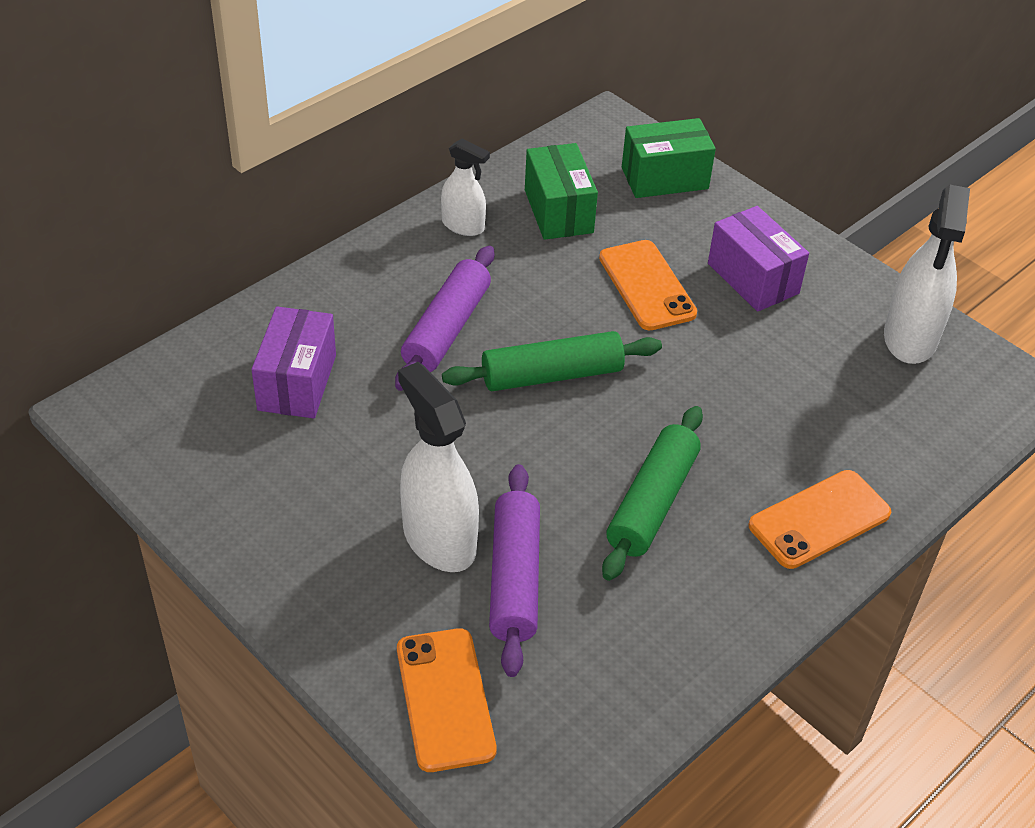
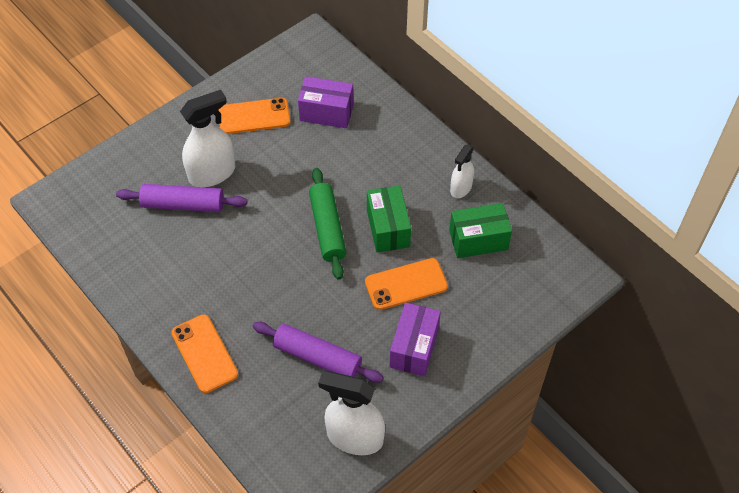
camera: 95 degrees right, 10 degrees up
purple rolling pin [395,246,494,391] -> purple rolling pin moved to [253,322,384,383]
orange phone [397,628,497,772] -> orange phone moved to [218,98,290,134]
green rolling pin [602,406,703,581] -> none
green box [622,118,716,198] -> green box moved to [367,186,411,252]
purple box [708,206,809,312] -> purple box turned 45 degrees counterclockwise [390,302,441,376]

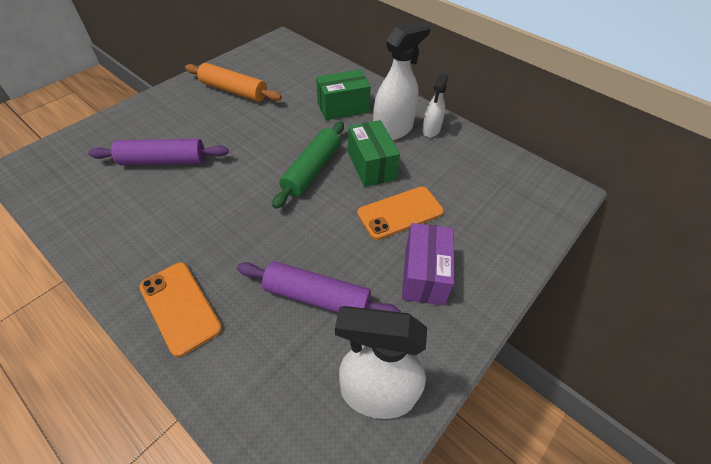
camera: 10 degrees left, 5 degrees down
white spray bottle [180,90,235,187] -> white spray bottle moved to [373,21,431,140]
orange phone [218,98,290,134] -> orange rolling pin [185,63,282,102]
purple box [298,76,354,128] -> none
green rolling pin [309,168,346,280] -> green rolling pin turned 45 degrees clockwise [272,122,344,209]
green box [449,203,512,258] -> green box moved to [316,70,371,120]

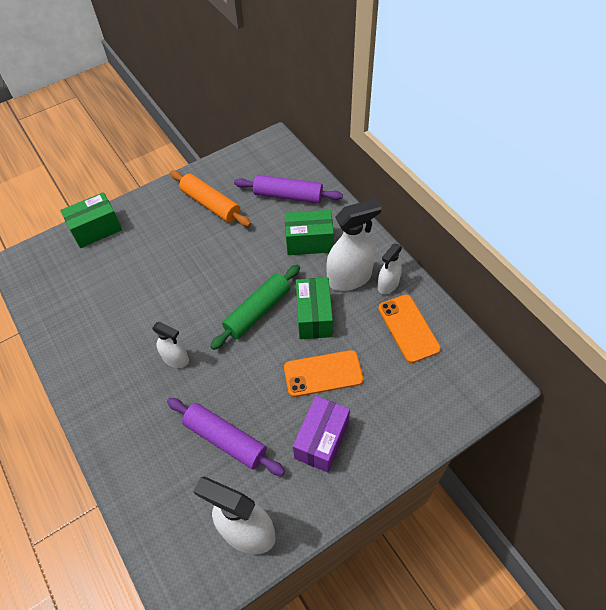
camera: 20 degrees right, 5 degrees up
purple rolling pin [88,139,228,165] -> purple rolling pin moved to [234,175,343,203]
orange phone [139,263,222,357] -> orange phone moved to [378,295,441,363]
none -> green box [61,192,122,248]
none -> white spray bottle [152,322,189,368]

